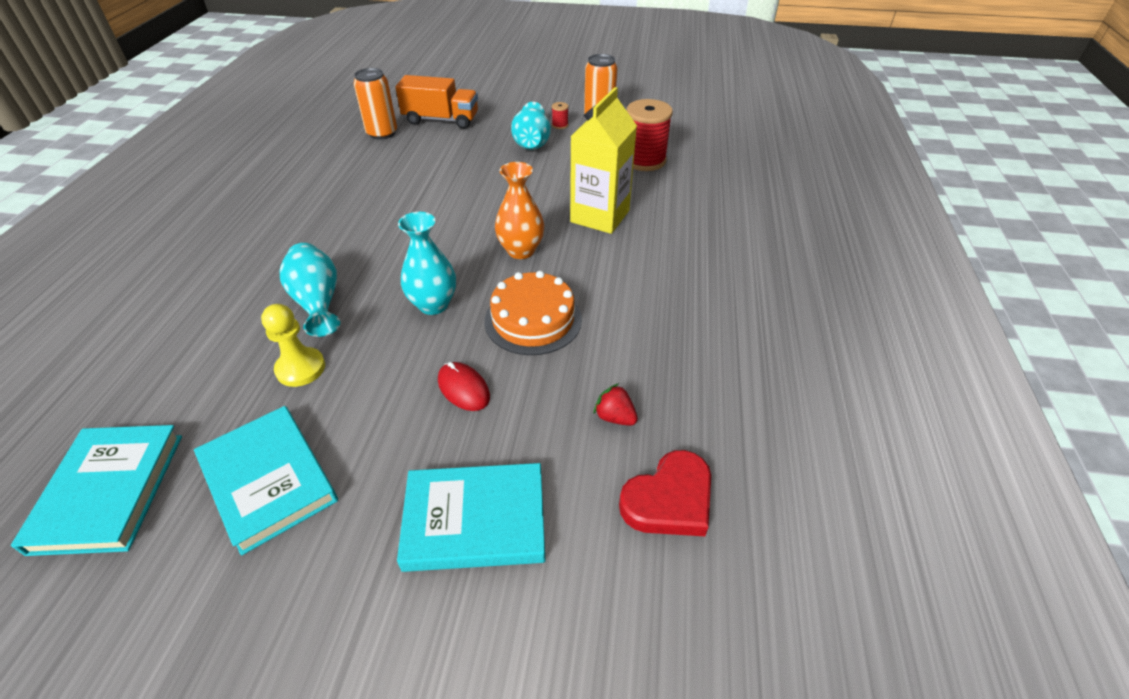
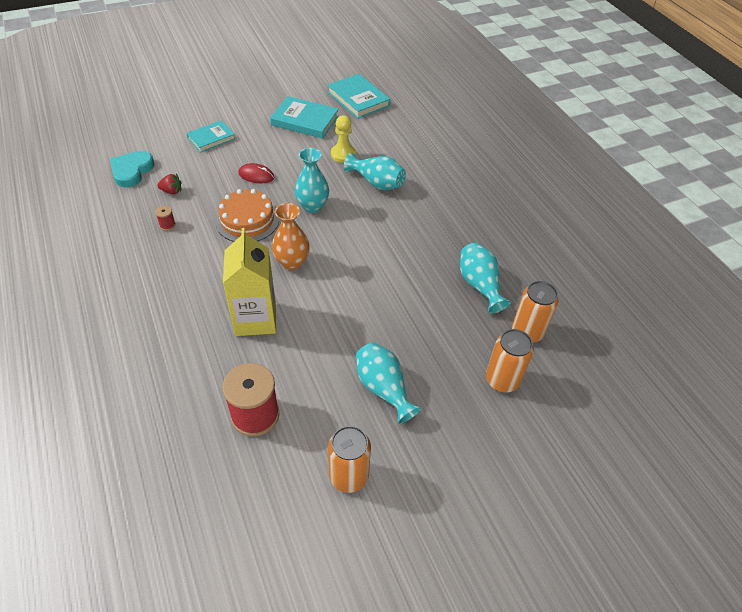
camera: 145 degrees right, 5 degrees up
orange truck [395,75,478,129] -> orange can [486,329,534,392]
turquoise book [397,463,546,572] -> turquoise book [187,120,235,152], size x0.66
red spool [552,102,569,129] -> red spool moved to [155,206,176,231]
red heart [619,450,711,536] -> turquoise heart [110,151,155,188]
none -> turquoise vase [460,243,511,314]

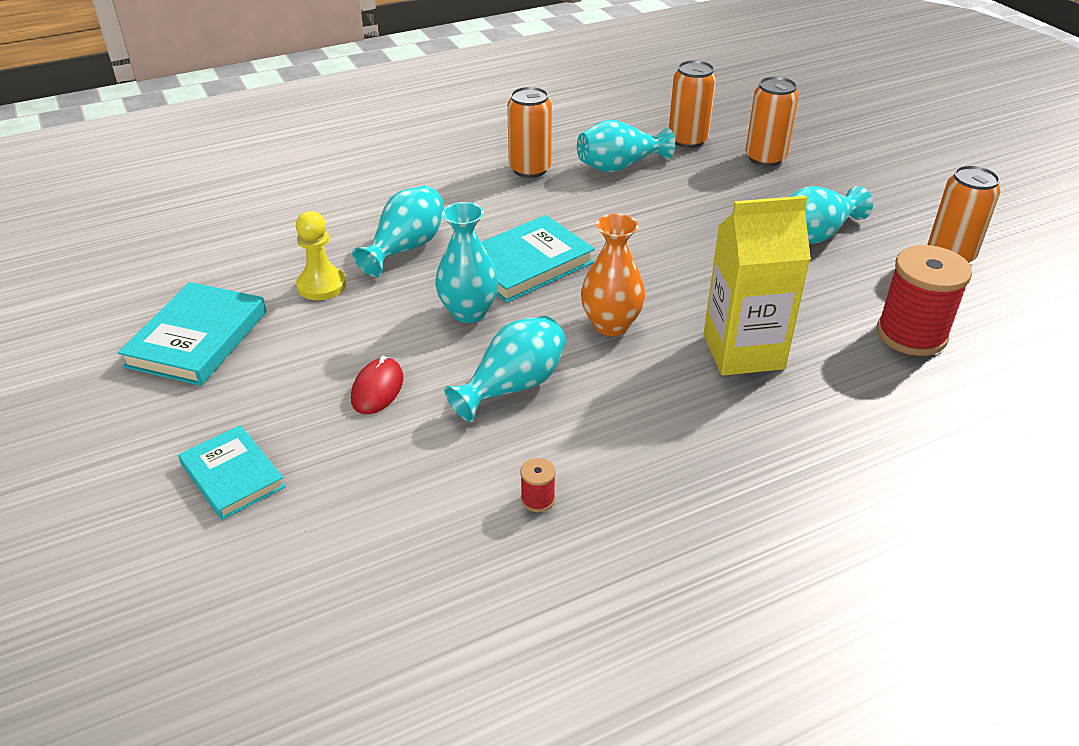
camera: 90 degrees left, 10 degrees down
turquoise heart [110,151,155,188] -> none
red strawberry [157,174,182,194] -> none
orange cake [216,189,279,242] -> turquoise vase [444,316,566,422]
turquoise book [327,74,390,119] -> turquoise book moved to [481,215,595,303]
none -> orange can [507,87,552,178]

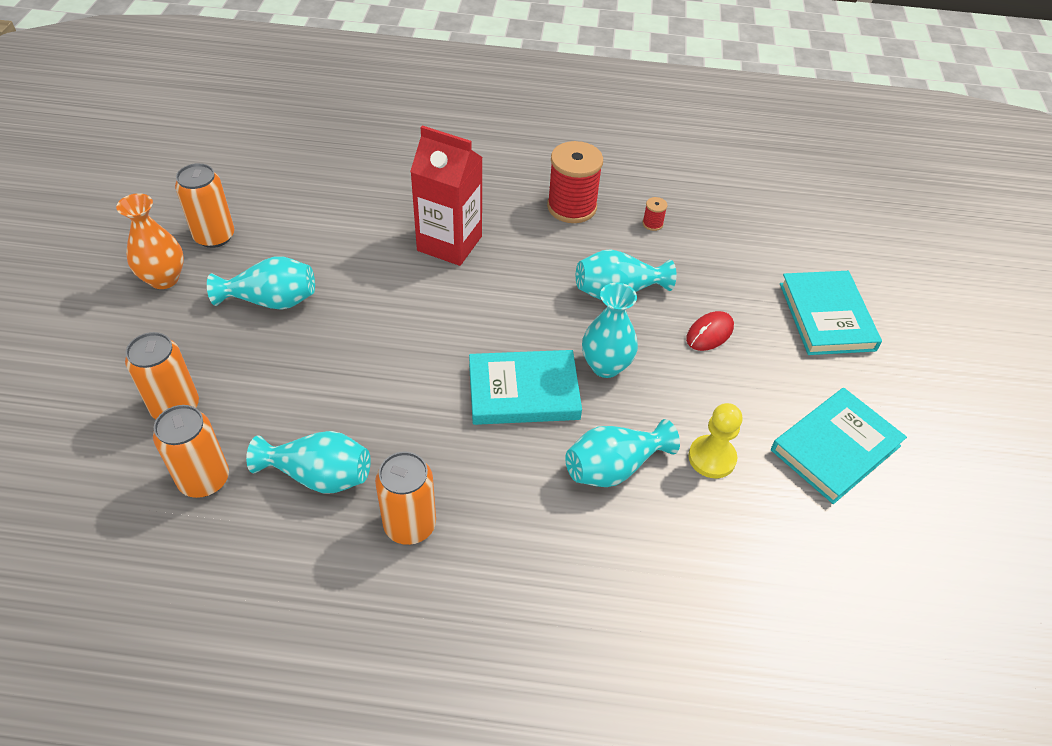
camera: 150 degrees left, 10 degrees up
turquoise book [178,425,286,520] -> turquoise book [780,271,882,355], size x1.50
orange vase [581,213,645,336] -> orange vase moved to [116,193,184,289]
yellow carton [703,196,811,376] -> red carton [410,125,483,266]
red spool [877,245,972,356] -> red spool moved to [547,141,603,223]

